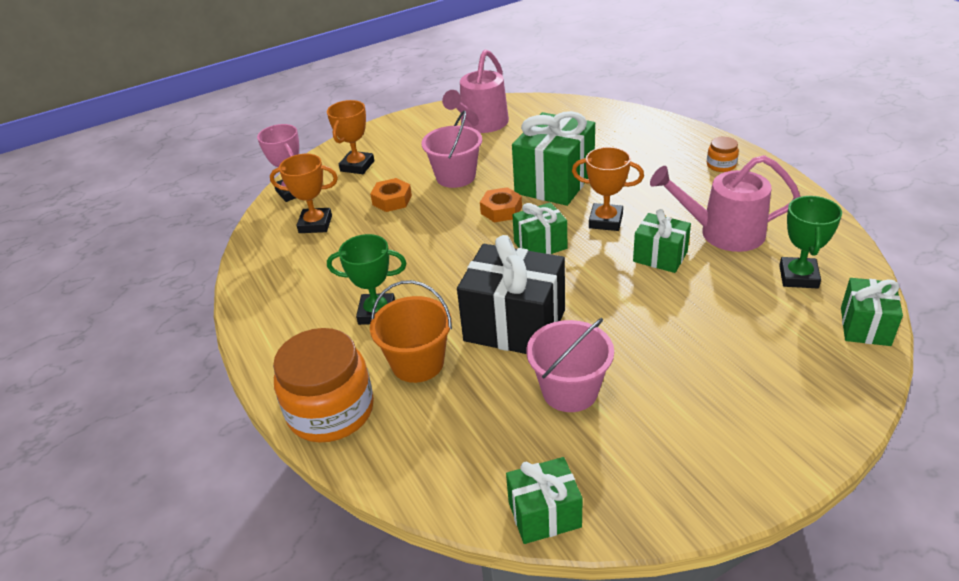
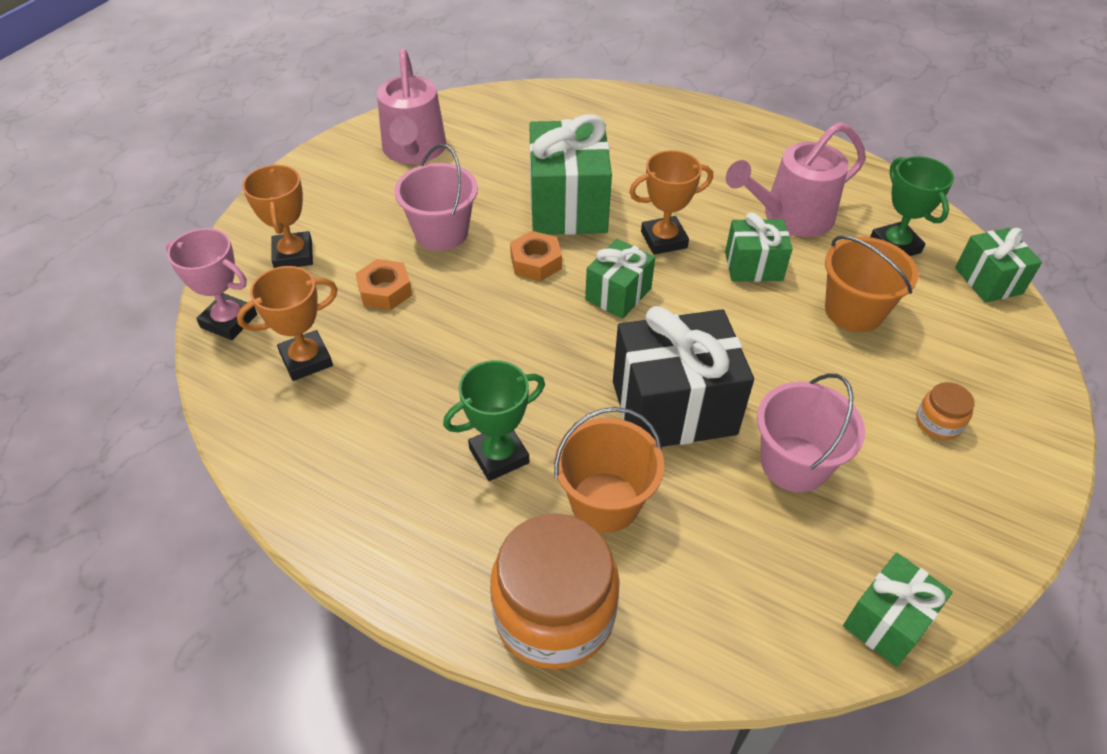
camera: 35 degrees left, 10 degrees up
orange jar [707,137,739,172] -> orange jar moved to [916,382,975,440]
none -> orange bucket [825,235,918,332]

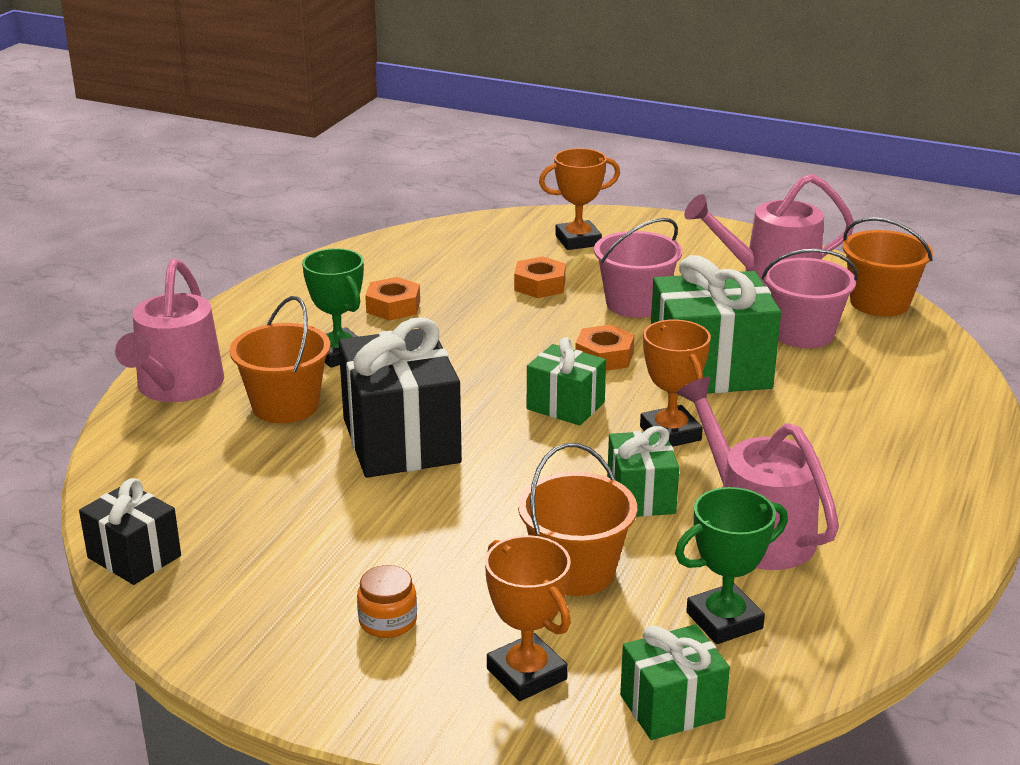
camera: 85 degrees right, 20 degrees down
pink trophy [166,228,257,340] -> none
orange trophy [237,266,338,381] -> orange trophy moved to [485,535,571,701]
orange jar [490,513,620,669] -> pink watering can [115,259,224,402]
pink bucket [757,373,865,492] -> pink bucket moved to [762,249,858,348]
green gift [843,553,953,667] -> black gift [79,478,181,585]
none -> orange nut [365,277,420,321]
none -> orange bucket [843,217,933,317]

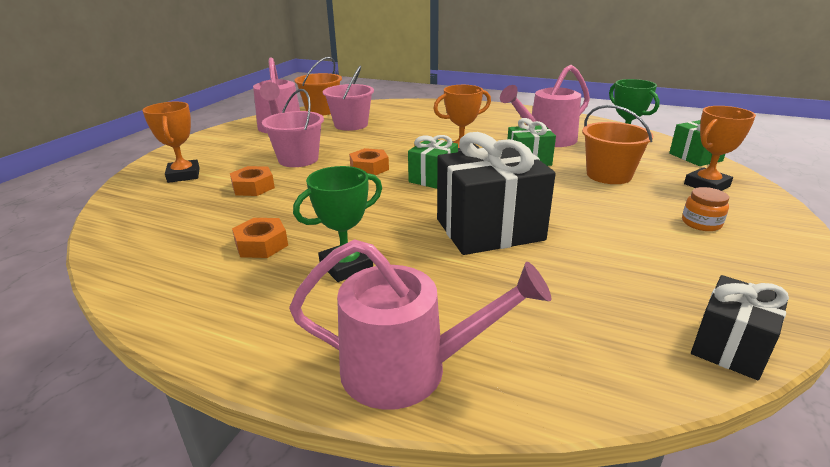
camera: 90 degrees left, 0 degrees up
orange bucket [230,296,330,423] -> none
green gift [651,255,781,396] -> none

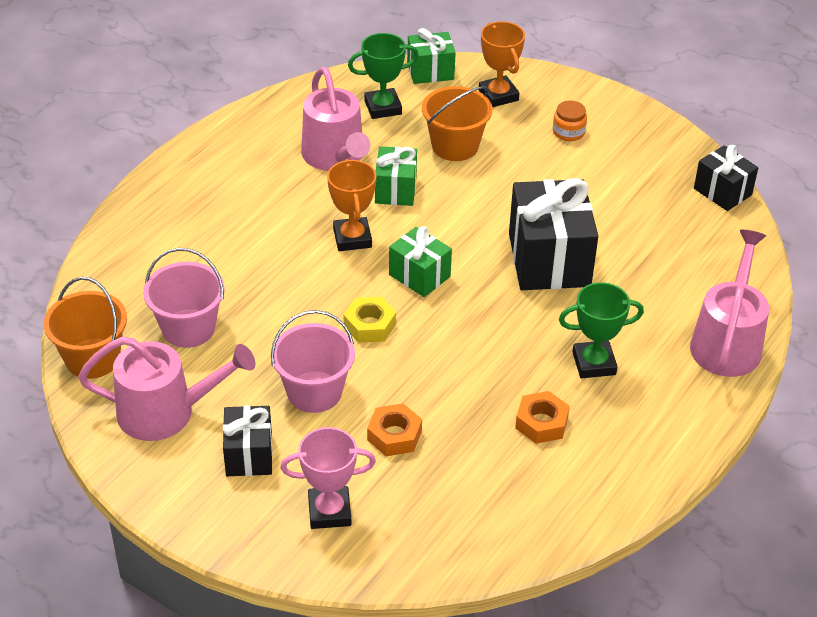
camera: 80 degrees left, 15 degrees up
orange trophy [143,102,200,183] -> pink trophy [280,427,376,529]
green trophy [293,166,382,282] -> green trophy turned 75 degrees counterclockwise [559,282,644,378]
orange nut [349,148,389,175] -> yellow nut [344,297,396,343]
none -> black gift [223,405,272,476]

